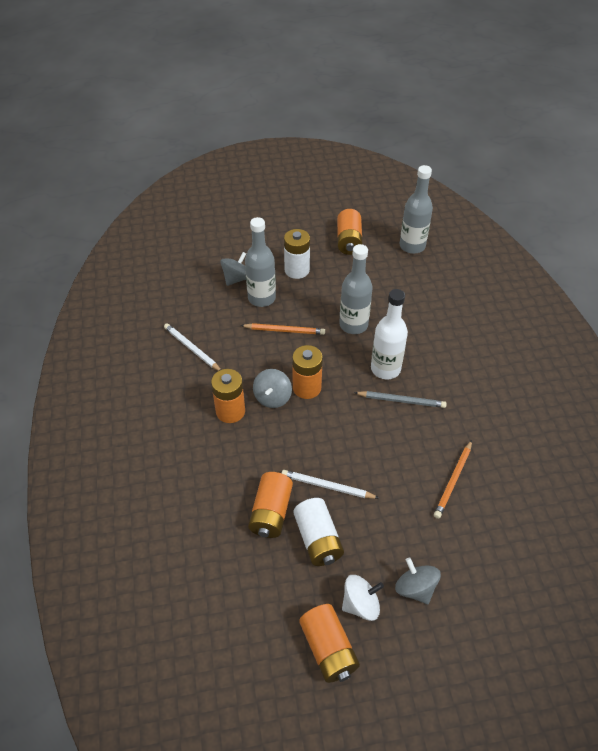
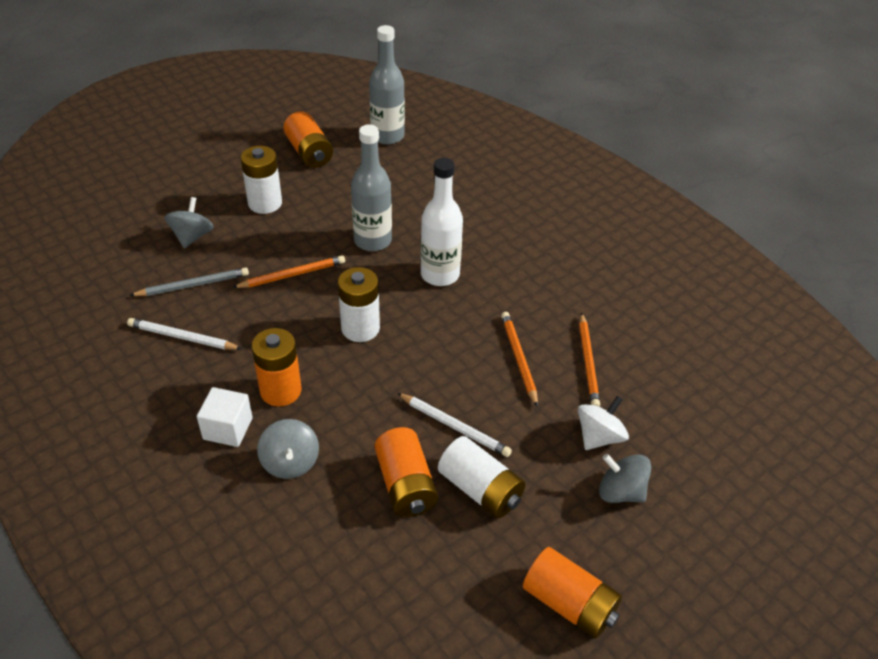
camera: 30 degrees left, 5 degrees down
grey bottle [245,217,276,307] -> none
grey spinning top [253,369,292,408] -> grey spinning top moved to [257,419,319,479]
white pencil [282,470,379,499] -> white pencil turned 135 degrees counterclockwise [397,393,512,457]
orange battery [292,345,323,399] -> white battery [338,267,380,342]
white spinning top [342,575,384,621] -> white spinning top moved to [578,396,629,450]
grey pencil [354,391,447,408] -> grey pencil moved to [129,267,249,296]
none -> white cube [197,387,253,447]
none -> orange pencil [501,312,538,407]

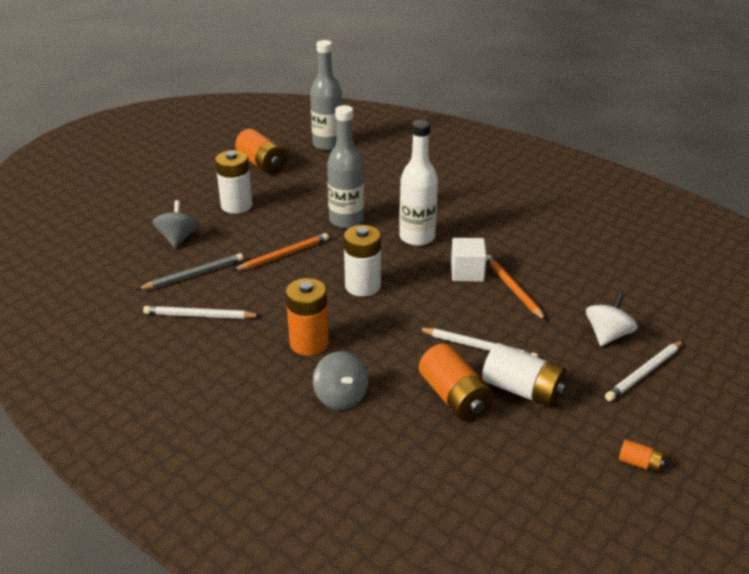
camera: 10 degrees left, 10 degrees down
white cube [197,387,253,447] -> white cube moved to [451,238,487,282]
orange battery [523,547,622,638] -> orange battery [619,439,665,473], size x0.49
orange pencil [579,312,600,407] -> none
grey spinning top [599,454,651,503] -> white pencil [605,340,684,401]

